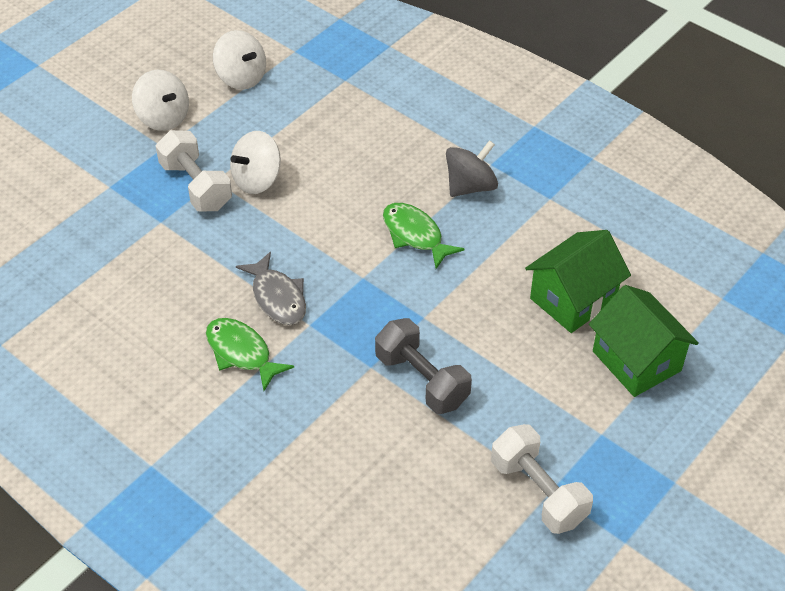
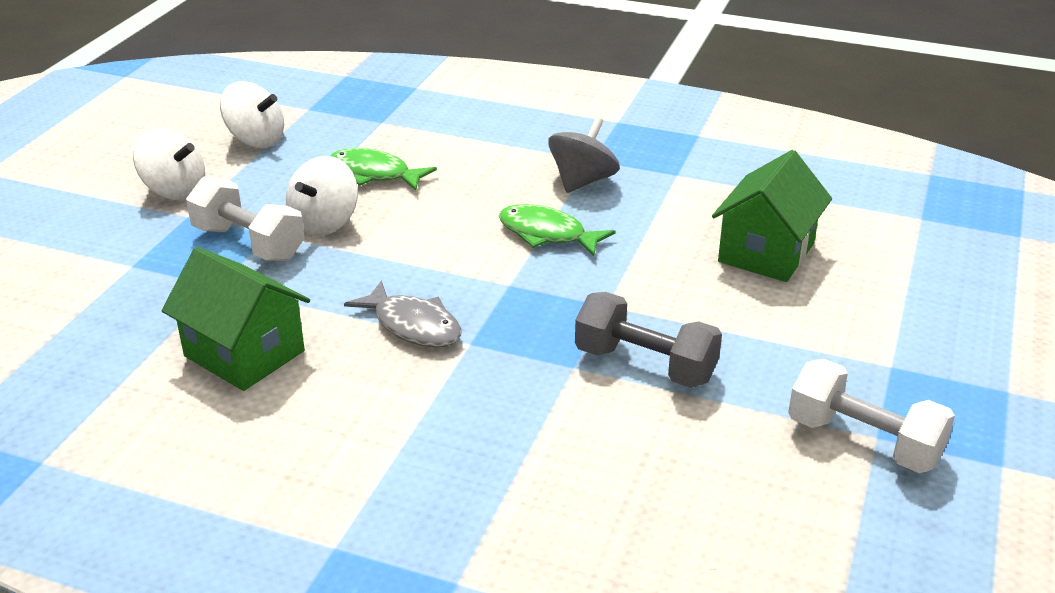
camera: 20 degrees left, 15 degrees down
green fish [206,318,294,391] -> green fish moved to [331,148,437,191]
green house [589,285,699,397] -> green house moved to [162,247,310,391]

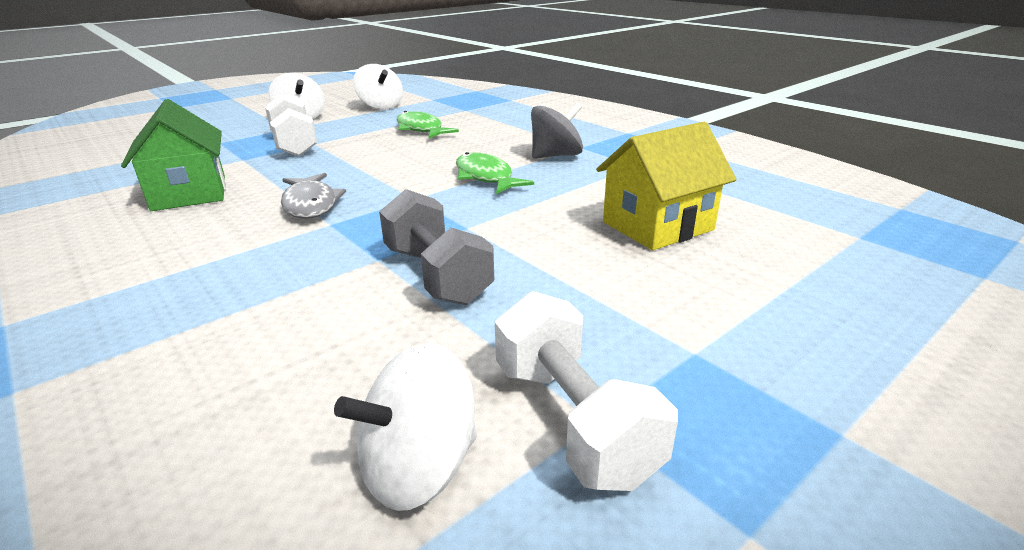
camera: 30 degrees right, 5 degrees down
white spinning top [286,156,358,236] -> white spinning top moved to [334,343,477,511]
green house [712,150,832,282] -> yellow house [596,122,736,250]

